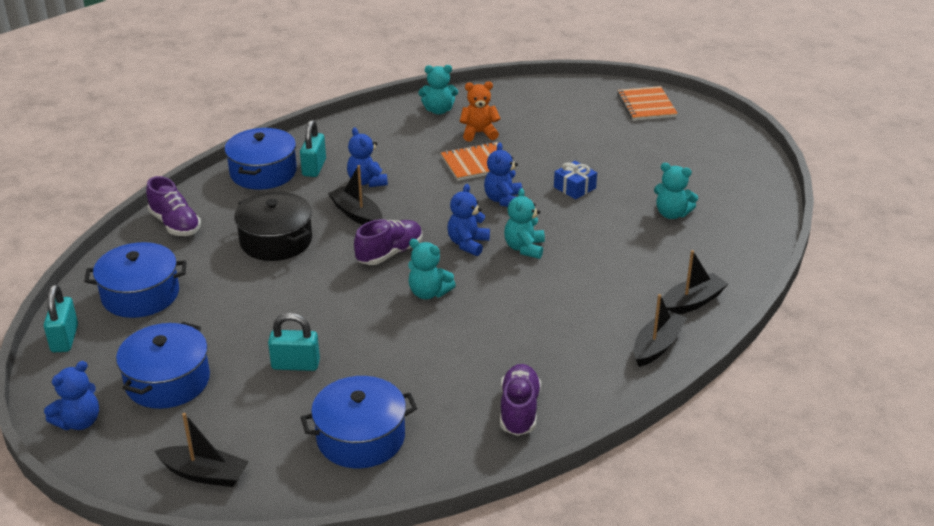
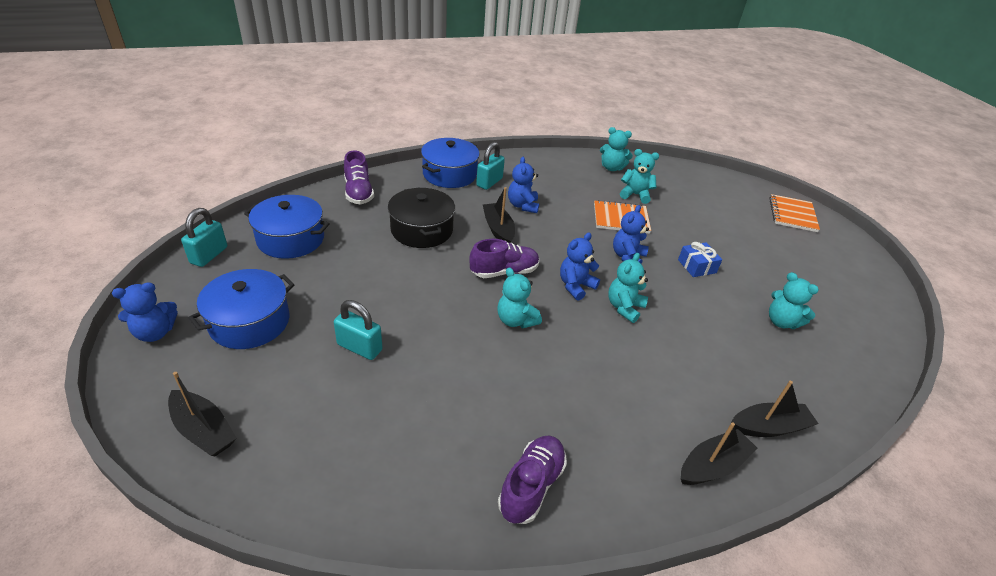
camera: 20 degrees right, 5 degrees up
blue pot [301,376,417,468] -> none
orange teddy bear [459,82,501,142] -> turquoise teddy bear [620,149,659,204]

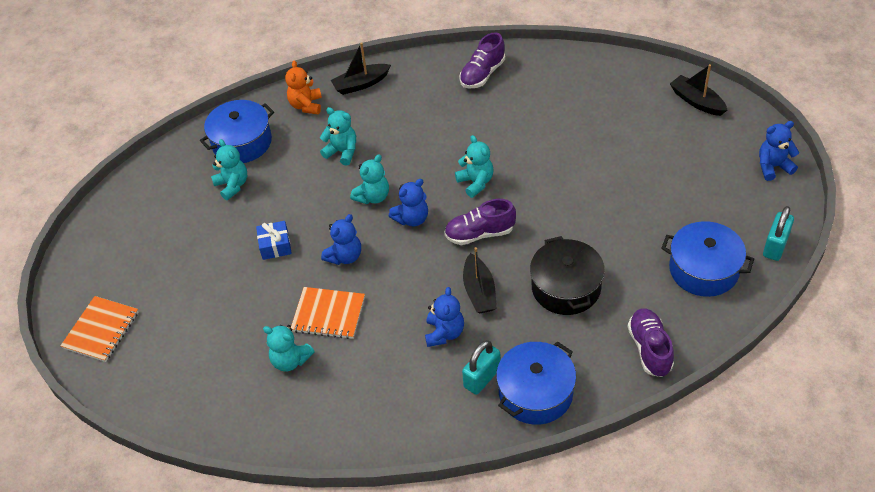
camera: 165 degrees left, 10 degrees up
blue pot [188,269,295,349] -> blue pot moved to [200,100,274,163]
turquoise padlock [334,300,383,360] -> none
turquoise teddy bear [600,127,633,171] -> turquoise teddy bear moved to [320,107,356,165]
black boat [731,380,818,437] -> orange teddy bear [285,60,322,114]

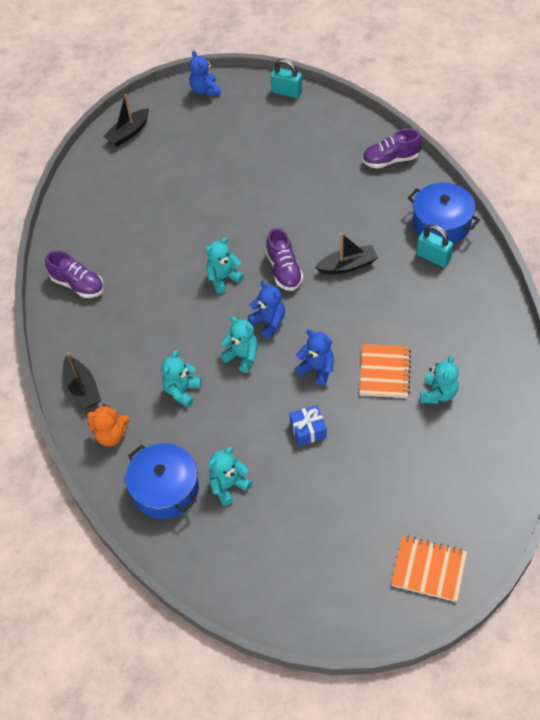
camera: 95 degrees left, 5 degrees up
blue teddy bear [425,287,464,347] -> none
black pot [530,236,605,315] -> none
blue pot [661,221,754,297] -> none

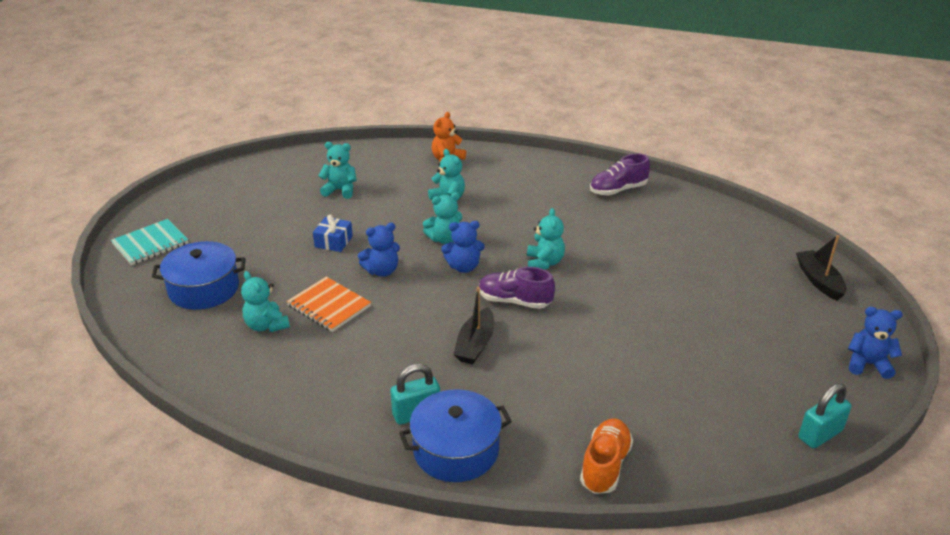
camera: 120 degrees right, 20 degrees down
black boat [63,352,101,409] -> none
blue pot [125,443,199,519] -> blue pot moved to [152,241,245,310]
turquoise teddy bear [208,447,252,506] -> turquoise teddy bear turned 75 degrees counterclockwise [319,142,356,199]
purple shoe [362,129,422,169] -> orange shoe [580,418,633,494]
orange notebook [391,536,467,602] -> turquoise notebook [111,219,188,265]

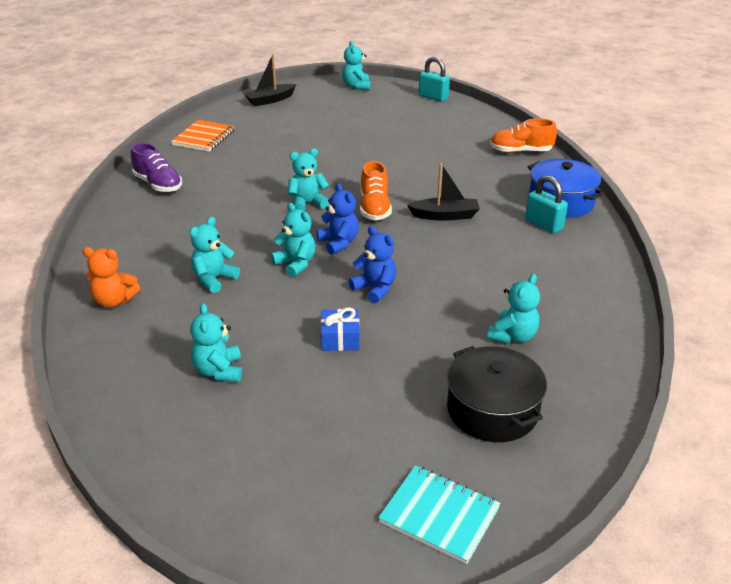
camera: 110 degrees left, 0 degrees up
blue pot [152,241,245,310] -> black pot [447,346,547,442]
orange notebook [287,277,371,332] -> orange notebook moved to [171,120,235,152]
purple shoe [479,267,555,309] -> orange shoe [360,161,392,221]
blue teddy bear [848,307,903,379] -> turquoise teddy bear [342,41,371,90]

